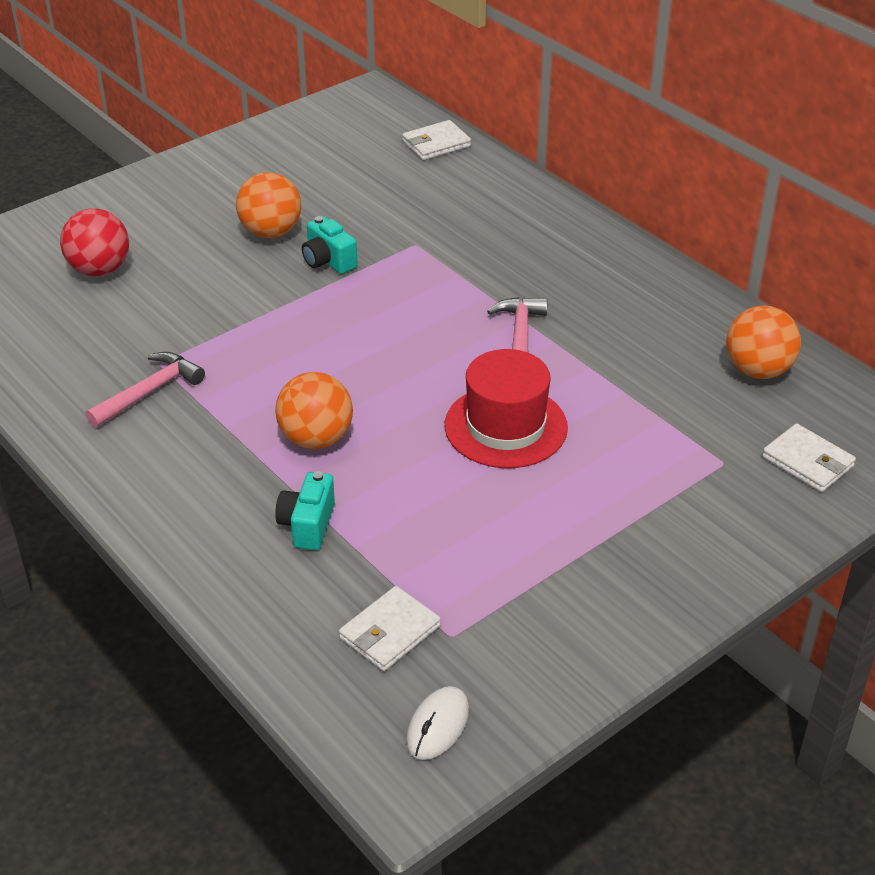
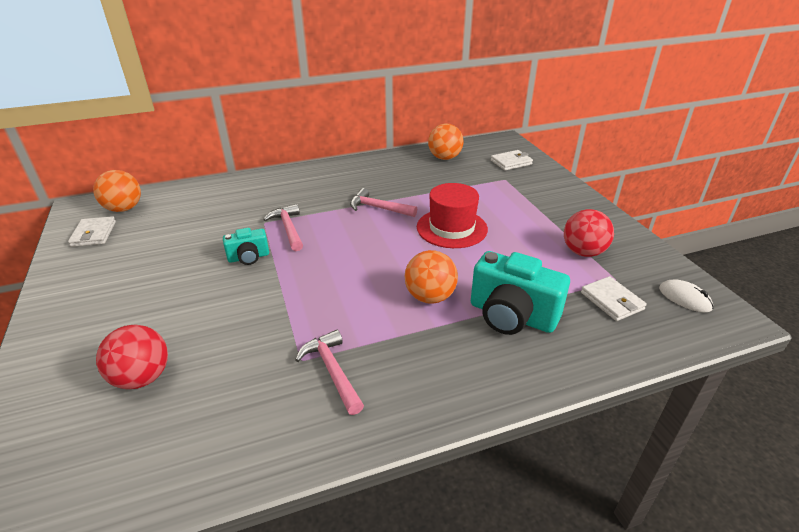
camera: 70 degrees left, 5 degrees down
orange ball [236,172,301,238] -> orange ball moved to [93,170,141,212]
turquoise camera [275,471,335,550] -> turquoise camera [471,251,570,335], size x1.85
white wallet [402,120,471,160] -> white wallet moved to [68,216,116,247]
none -> pink hammer [263,204,303,251]
none -> red ball [564,209,614,257]

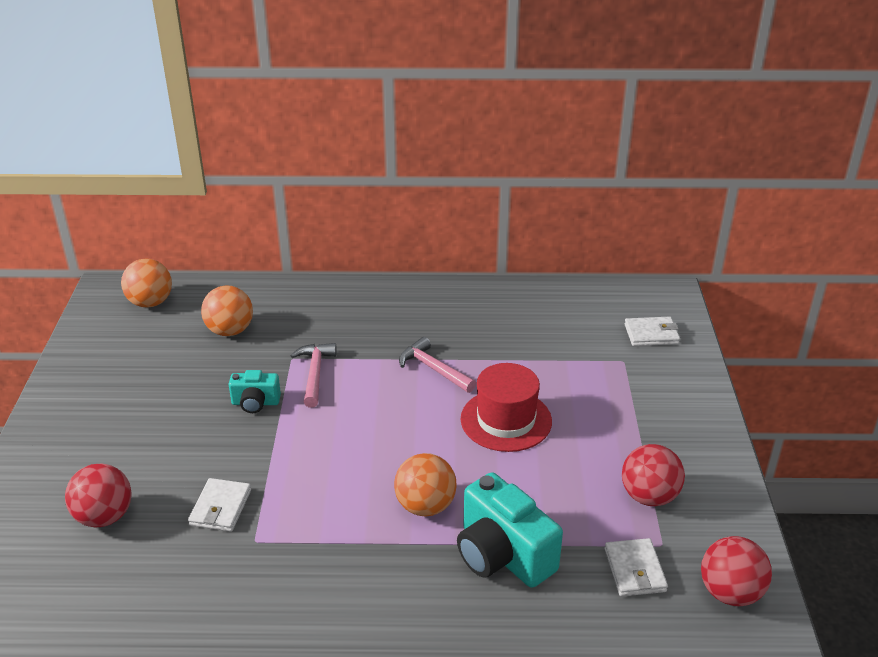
camera: 20 degrees right, 0 degrees up
white wallet [68,216,116,247] -> white wallet moved to [188,478,251,532]
pink hammer [295,330,364,415] -> none
orange ball [428,124,464,160] -> orange ball moved to [201,285,253,336]
white mouse [659,279,713,312] -> red ball [701,536,772,606]

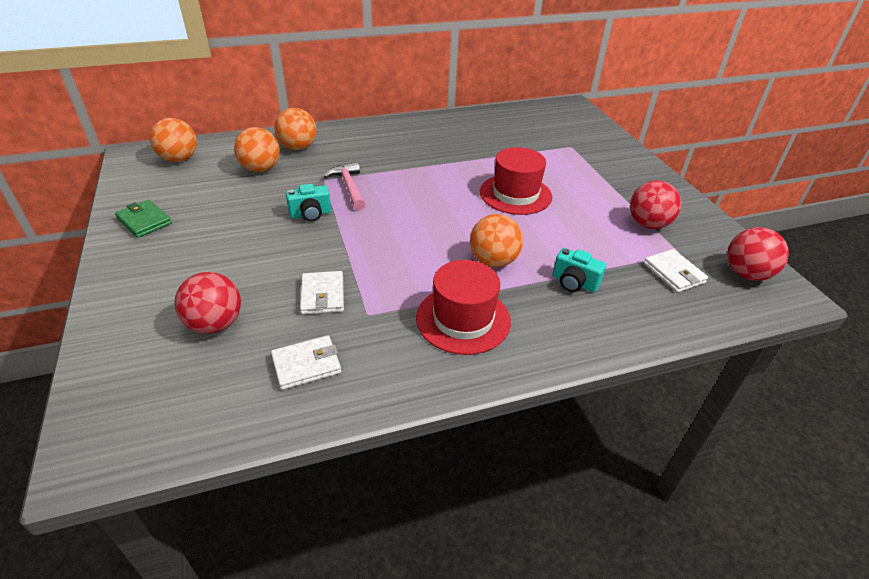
camera: 20 degrees left, 5 degrees up
pink hammer [399,337,476,393] -> none
turquoise camera [457,472,563,588] -> turquoise camera [552,248,606,292], size x0.54
white wallet [625,316,680,346] -> white wallet moved to [271,335,341,390]
none -> green wallet [115,200,172,238]
none -> orange ball [274,108,317,150]
none -> red hat [416,260,511,355]

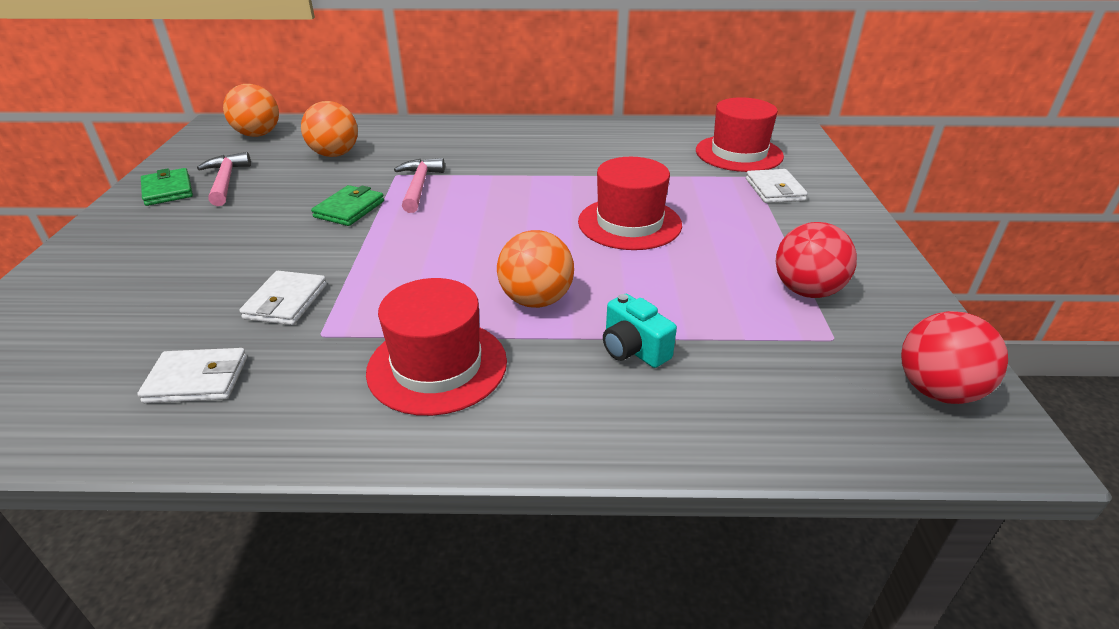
camera: 20 degrees right, 5 degrees down
red ball [175,272,241,334] -> none
orange ball [274,108,317,150] -> none
turquoise camera [286,184,331,222] -> green wallet [311,185,384,226]
white wallet [644,249,708,293] -> white wallet moved to [746,169,808,203]
none -> pink hammer [197,152,251,206]
none -> red hat [696,97,784,172]

